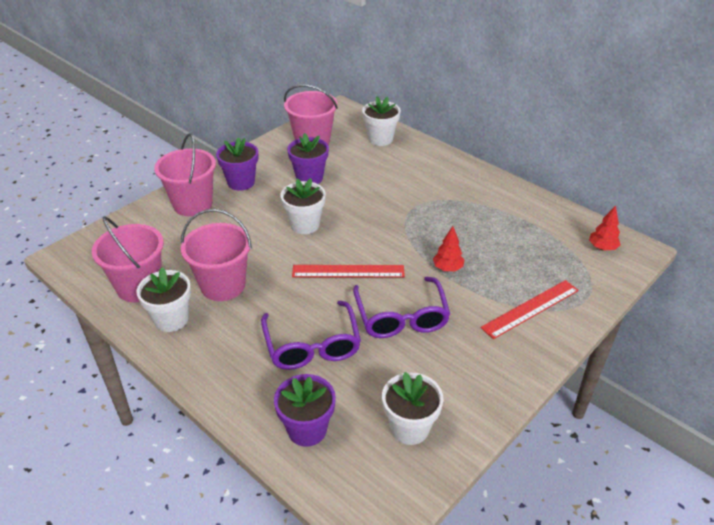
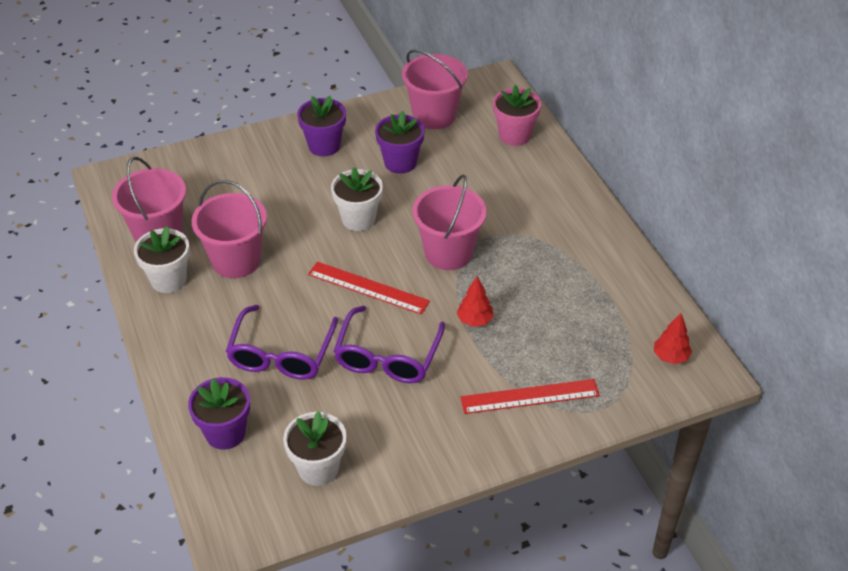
camera: 25 degrees right, 5 degrees up
pink bucket [154,133,216,216] -> pink bucket moved to [412,174,487,270]
white flower pot [362,97,401,146] -> pink flower pot [493,85,541,146]

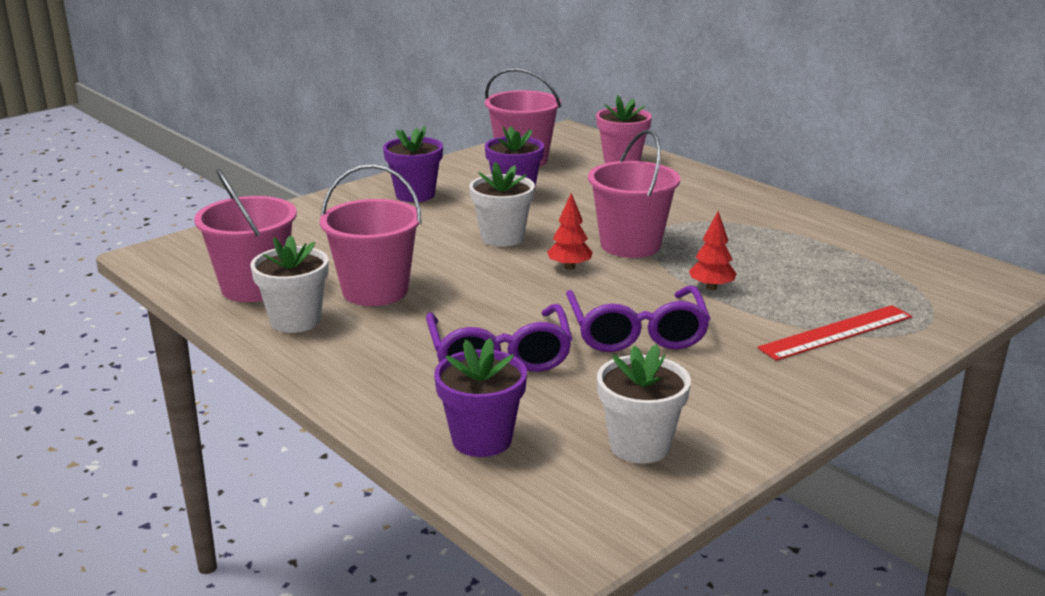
camera: 20 degrees left, 20 degrees down
red ruler [308,262,430,315] -> none
red tree [654,313,692,364] -> red tree moved to [547,193,593,270]

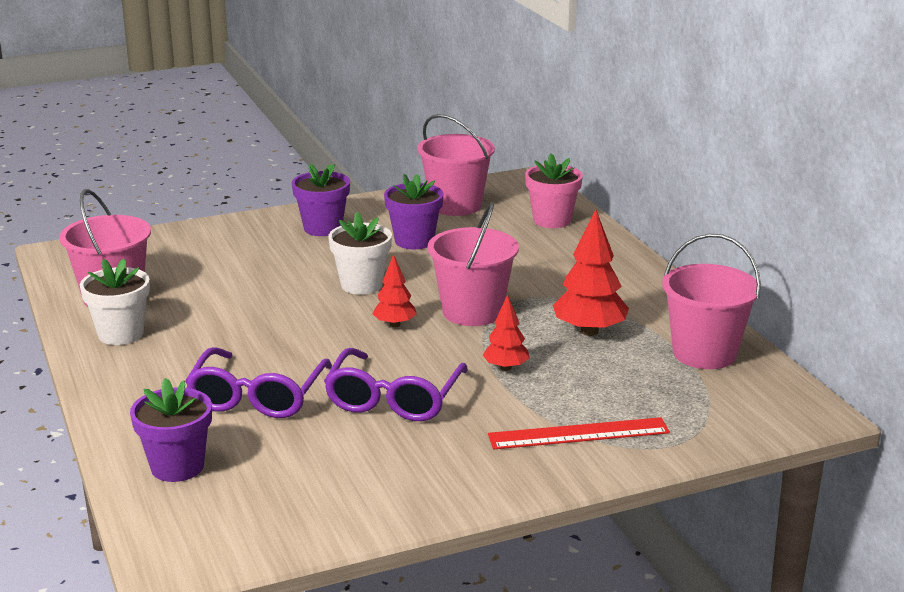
camera: 20 degrees right, 0 degrees up
pink bucket [320,164,422,306] -> pink bucket moved to [662,234,761,369]
white flower pot [597,344,691,464] -> none
none -> red tree [553,210,629,336]

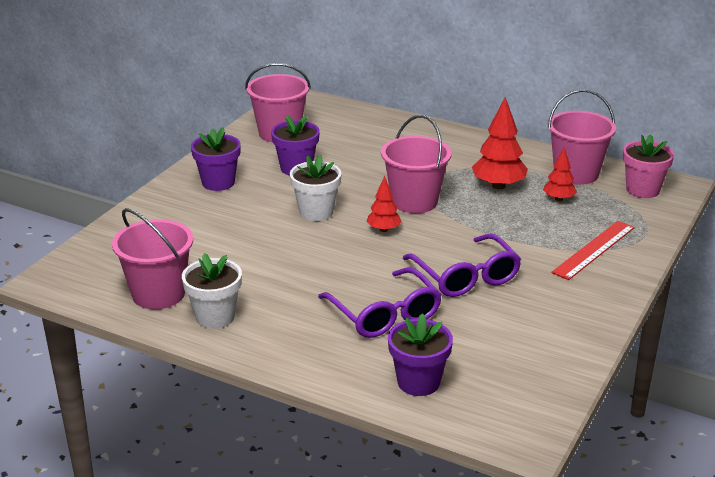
camera: 40 degrees left, 5 degrees up
red tree [483,294,530,371] -> red tree moved to [543,147,577,201]
pink flower pot [525,153,583,228] -> pink flower pot moved to [623,134,674,198]

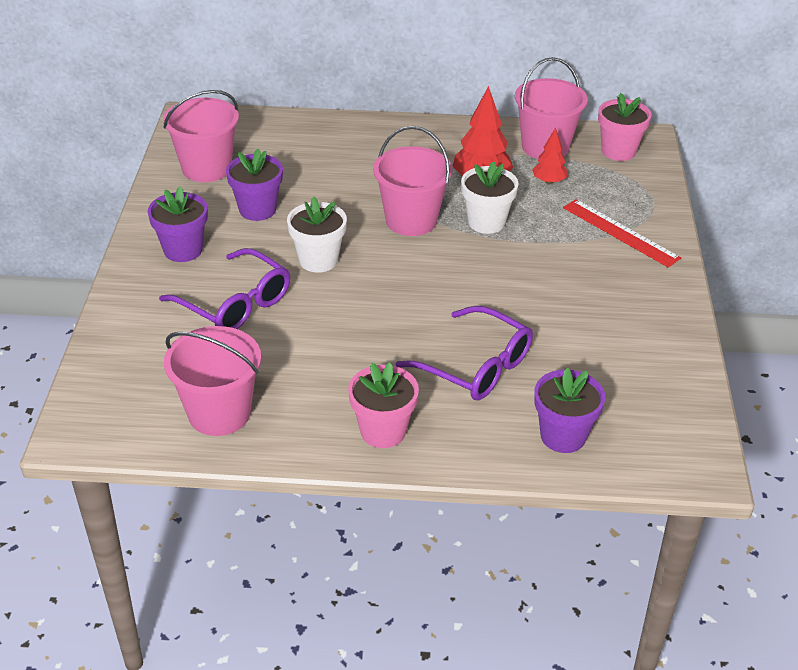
camera: 25 degrees left, 10 degrees up
white flower pot [182,253,242,329] -> white flower pot moved to [461,161,518,234]
red tree [366,176,402,232] -> none
purple glasses [403,233,521,297] -> purple glasses moved to [159,248,290,329]
red ruler [551,221,635,280] -> red ruler turned 60 degrees counterclockwise [563,199,681,268]
none -> pink flower pot [348,363,419,448]

